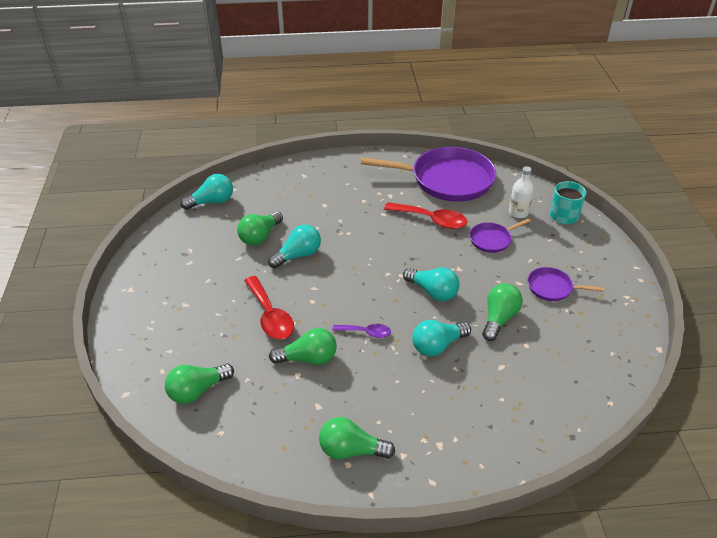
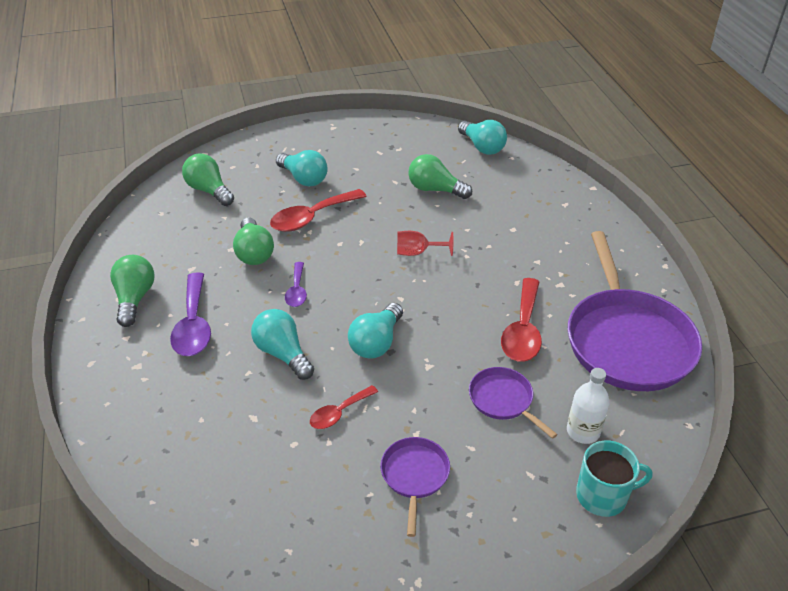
camera: 80 degrees right, 0 degrees up
turquoise light bulb [268,225,321,269] -> turquoise light bulb moved to [276,150,328,187]
green light bulb [482,284,523,341] -> red spoon [310,385,378,429]
none -> purple spoon [170,272,211,356]
none -> red goblet [397,231,453,256]

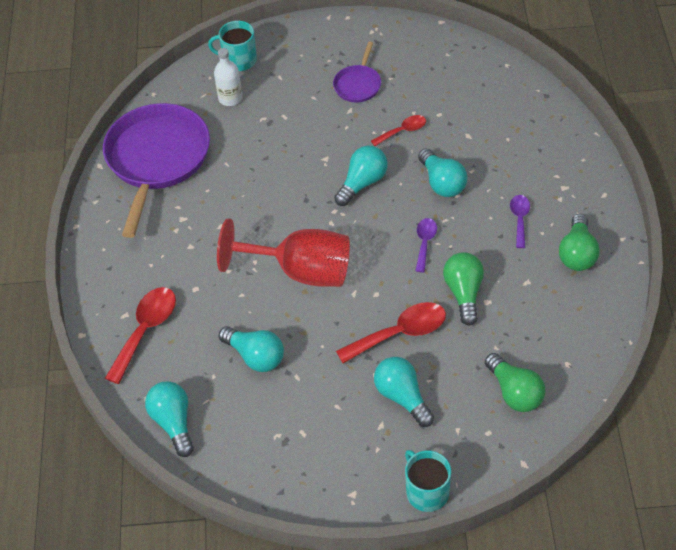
camera: 165 degrees left, 10 degrees up
purple spoon [170,272,211,356] -> purple spoon [510,195,530,248], size x0.58
red goblet [397,231,453,256] -> red goblet [217,218,350,287], size x2.22
green light bulb [408,154,472,199] -> turquoise light bulb [219,326,284,372]
purple pan [469,367,558,439] -> none
red spoon [501,278,542,362] -> red spoon moved to [105,287,176,384]
none -> turquoise mug [405,450,451,512]

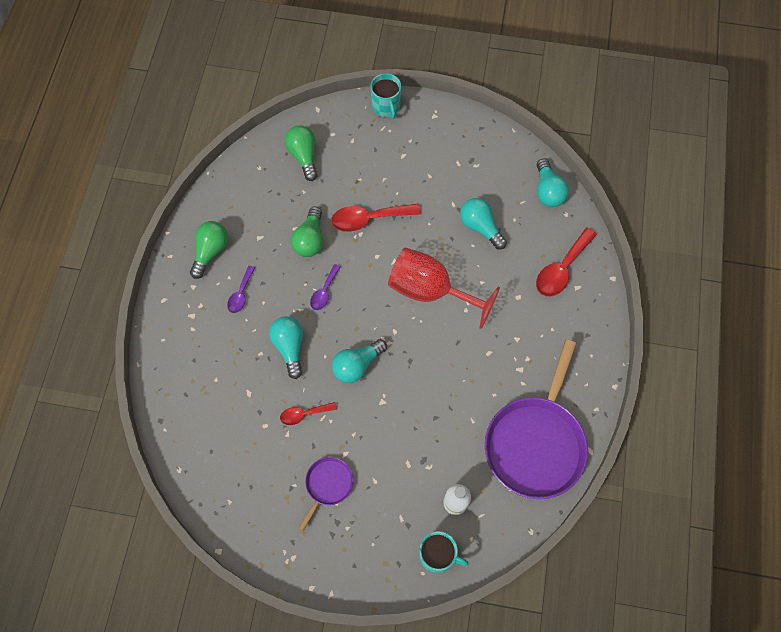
camera: 170 degrees left, 15 degrees up
turquoise light bulb [374,357,434,427] -> none

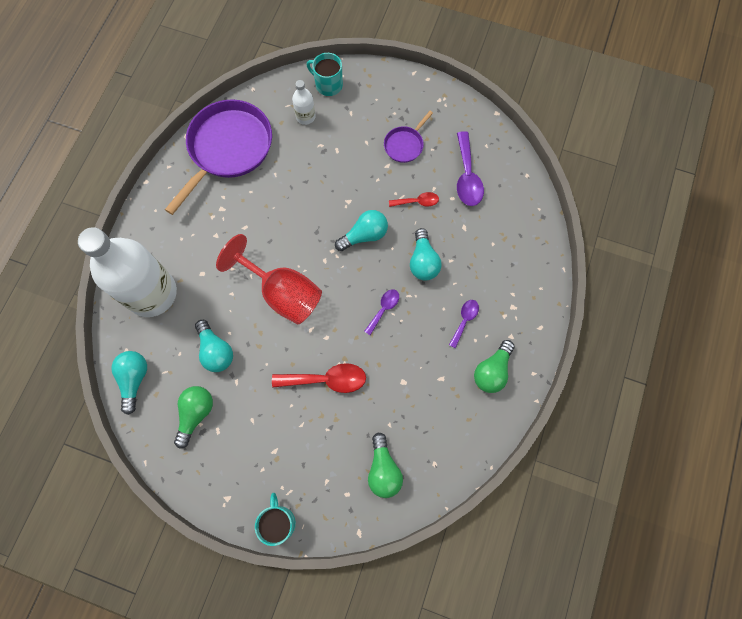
camera: 170 degrees left, 5 degrees up
green light bulb [291,206,323,257] -> green light bulb moved to [174,386,213,448]
red spoon [536,227,597,297] -> white bottle [78,227,177,317]
none -> purple spoon [457,131,484,206]

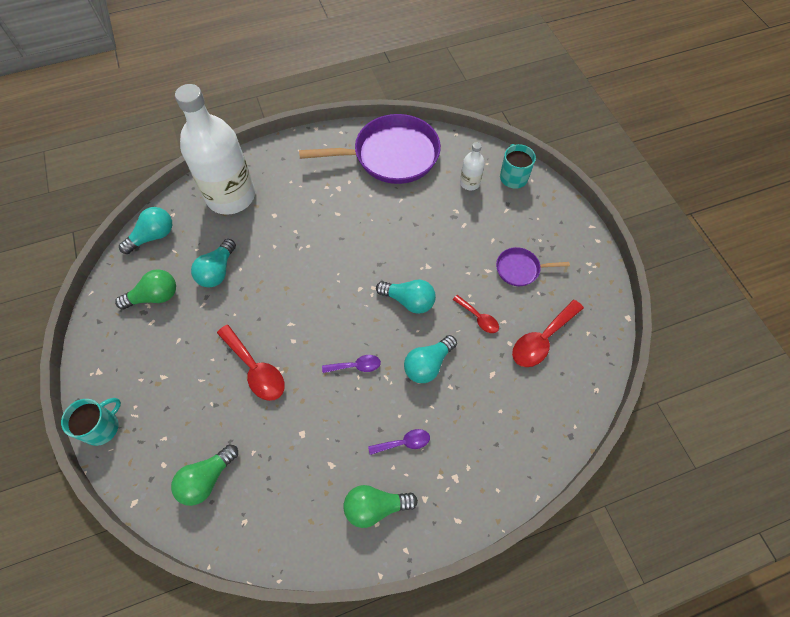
camera: 50 degrees right, 10 degrees down
red goblet [216,234,322,324] -> none
purple spoon [457,131,484,206] -> red spoon [512,300,584,367]

